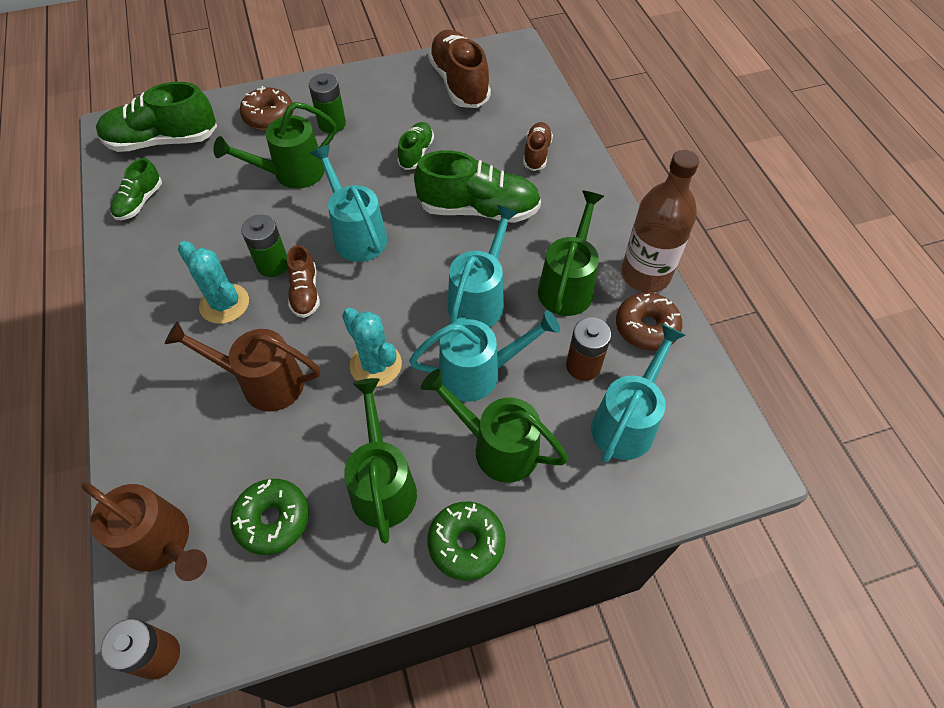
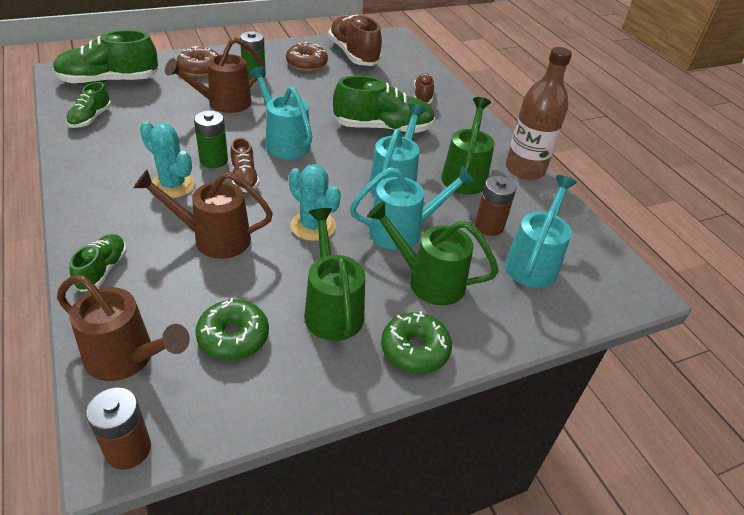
camera: 10 degrees left, 15 degrees down
green watering can [213,102,337,189] -> brown watering can [165,37,264,113]
green shoe [397,122,434,170] -> green shoe moved to [69,234,127,292]
brown donut [616,293,682,351] -> brown donut moved to [286,42,328,71]

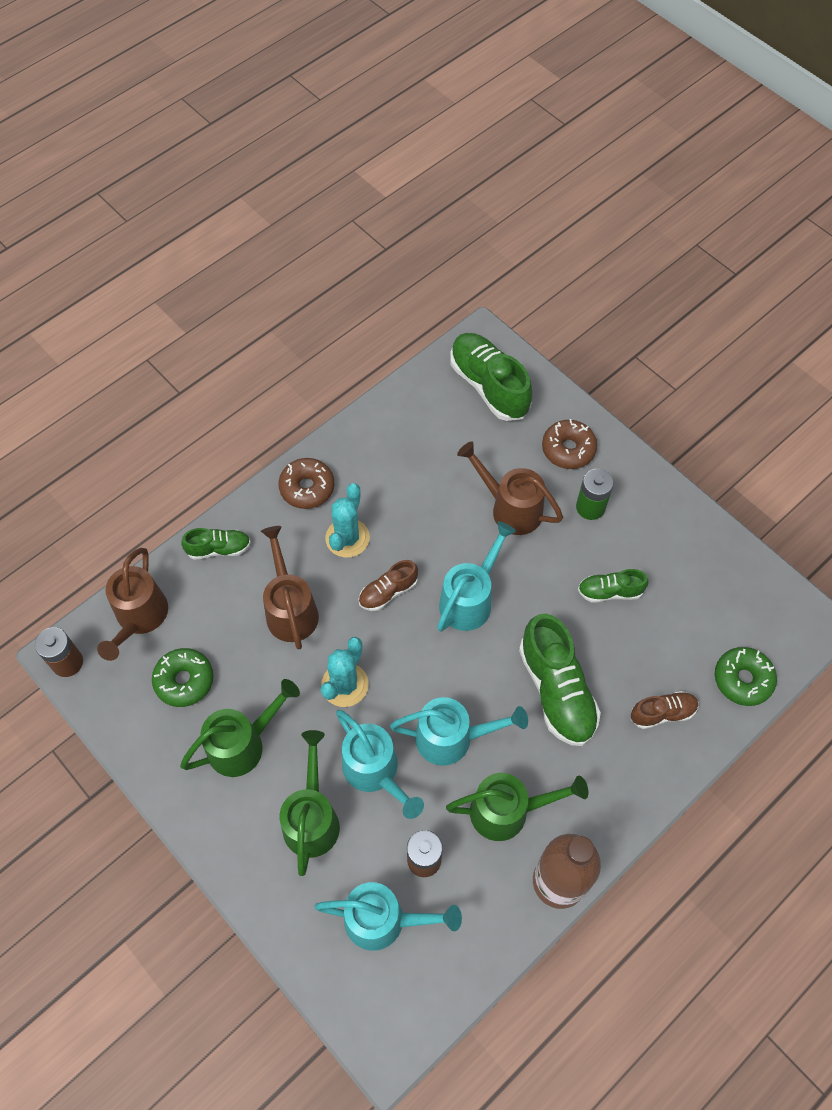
camera: 75 degrees right, 20 degrees up
green shoe [66,82,111,128] -> green shoe moved to [578,569,648,602]
green battery [194,110,228,168] -> none
brown donut [286,42,328,71] -> brown donut moved to [278,458,335,509]
brown shoe [328,14,382,66] -> none
green donut [381,311,452,374] -> green donut moved to [715,647,777,706]

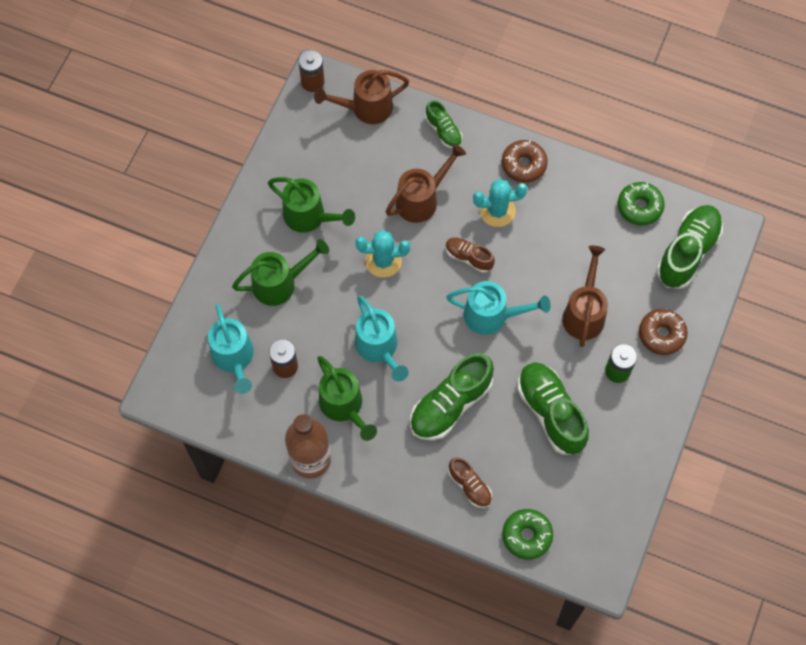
camera: 65 degrees right, 5 degrees up
green donut [152,648,214,707] -> green donut moved to [618,182,665,225]
turquoise watering can [336,710,424,819] -> none
green shoe [578,569,648,602] -> green shoe [517,362,589,455], size x1.85

